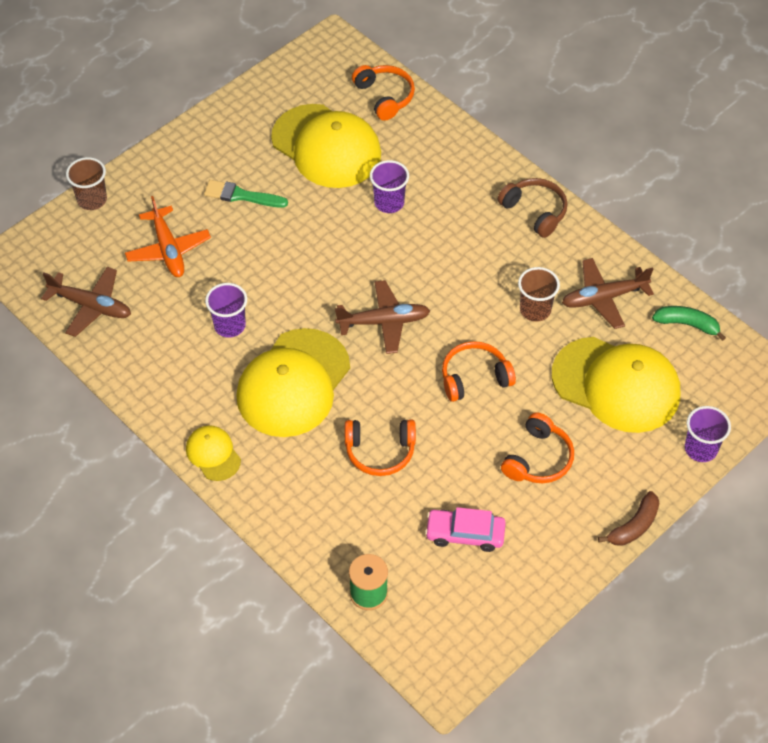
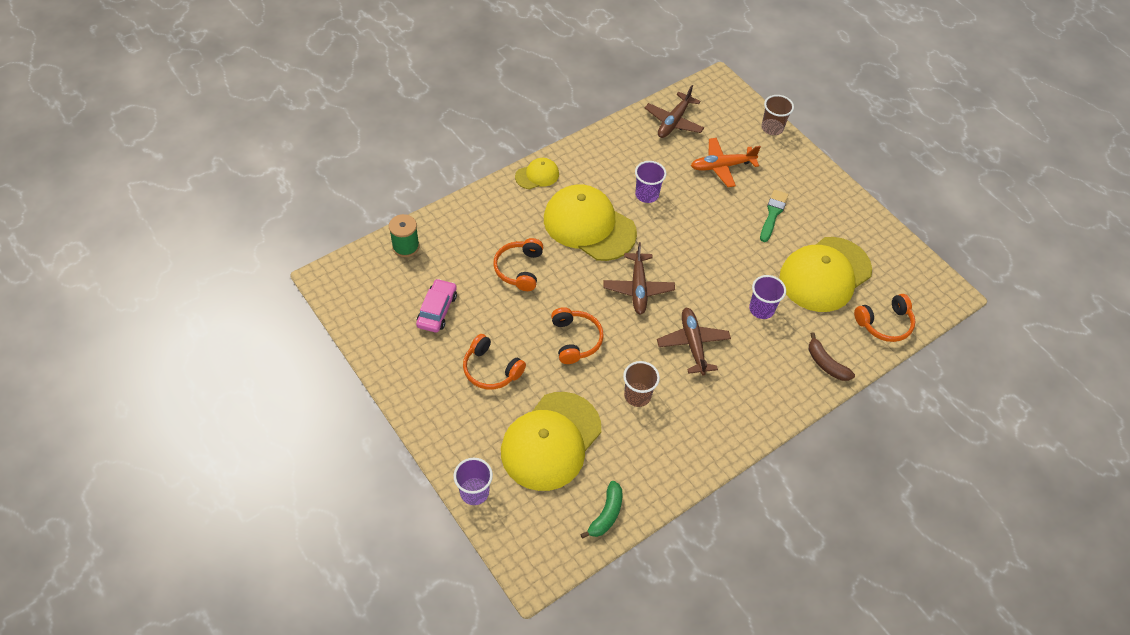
camera: 95 degrees right, 0 degrees up
brown headphones [498,178,568,238] -> none
brown plane [562,258,654,329] -> brown plane moved to [657,308,731,376]
brown banana [598,491,660,546] -> brown banana moved to [809,333,855,381]

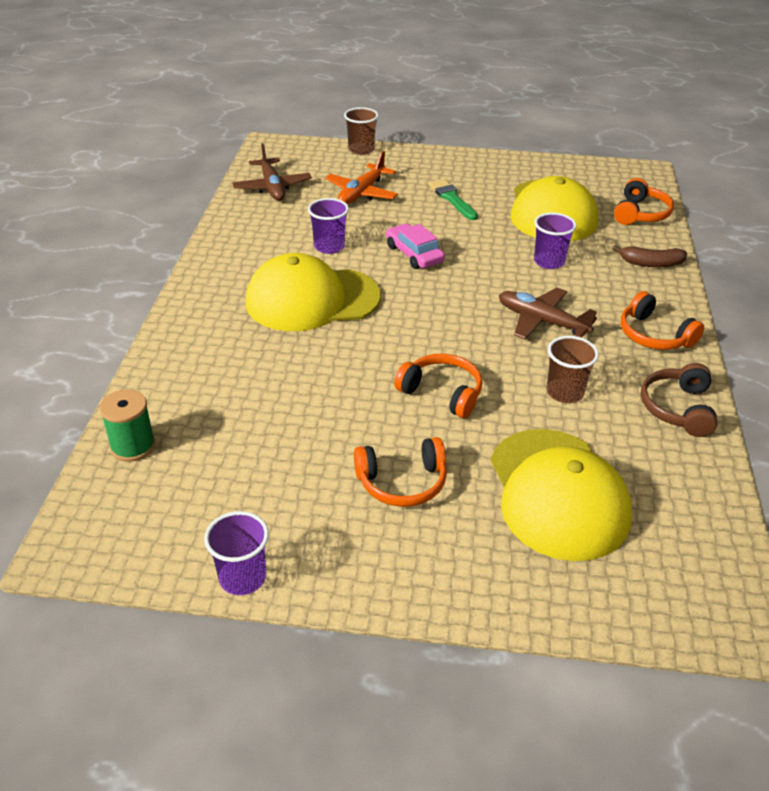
camera: 45 degrees left, 15 degrees down
pink car [416,279,457,332] -> pink car moved to [386,223,445,269]
purple cup [454,458,493,505] -> purple cup moved to [204,511,269,595]
orange headphones [493,238,543,291] -> orange headphones moved to [621,291,704,350]
yellow cap [515,158,559,189] -> none
green banana [580,481,623,539] -> none
brown plane [603,242,675,315] -> none
none -> brown headphones [641,363,718,437]

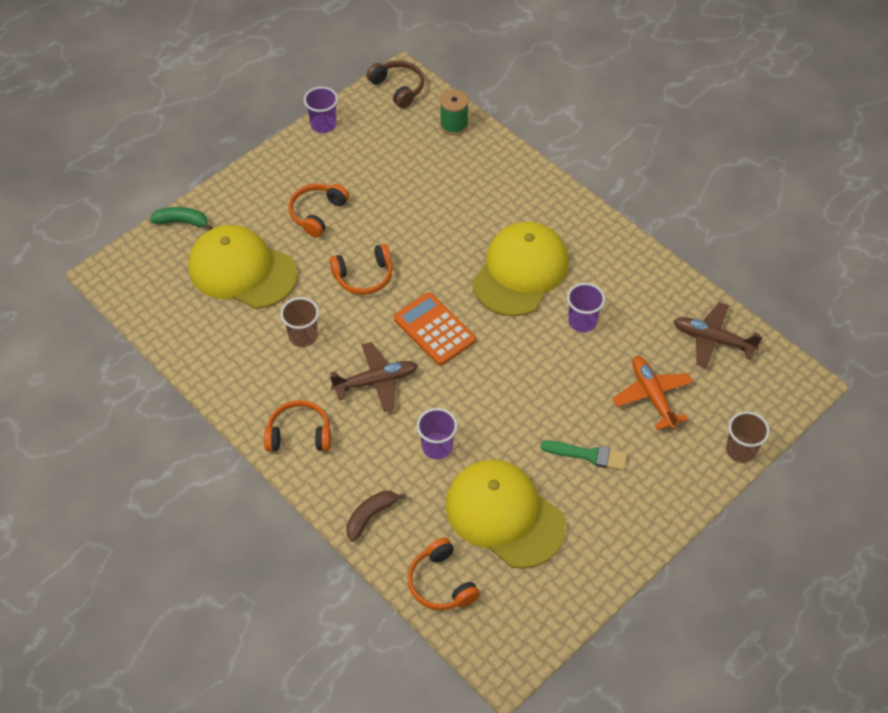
camera: 130 degrees right, 15 degrees up
pink car [386,223,445,269] -> none
brown headphones [641,363,718,437] -> brown headphones moved to [366,60,424,108]
none -> green banana [149,207,213,230]
none -> orange calculator [394,292,476,366]

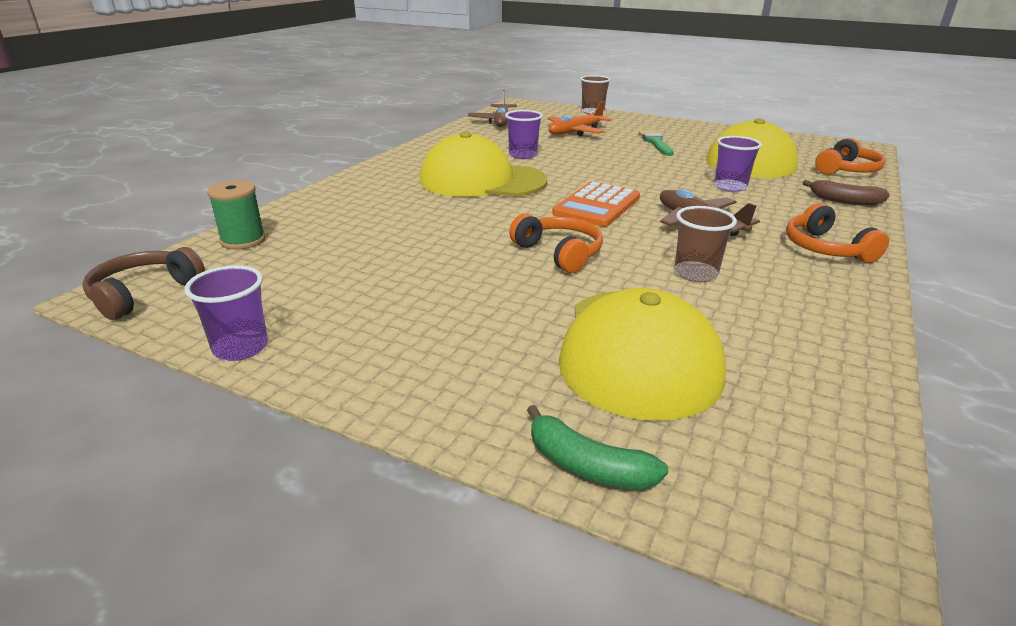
camera: 110 degrees left, 25 degrees down
green banana [149,207,213,230] -> green banana turned 45 degrees counterclockwise [527,405,669,490]
orange headphones [288,183,349,237] -> none

